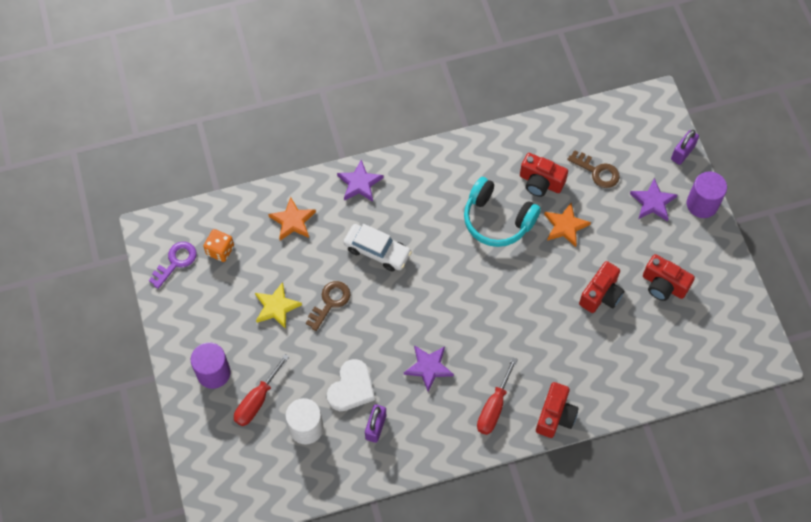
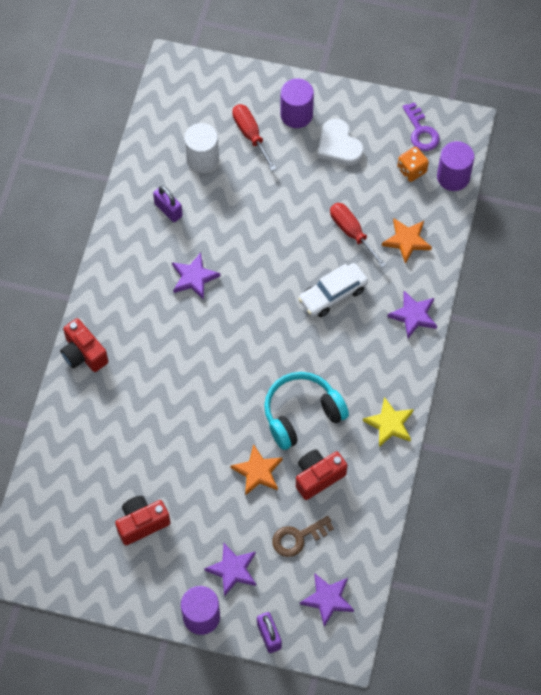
camera: 120 degrees right, 0 degrees up
yellow star [255,282,302,329] -> yellow star moved to [363,397,414,447]
brown key [306,281,351,331] -> none
white heart [327,359,375,411] -> white heart moved to [318,119,364,165]
red screwdriver [477,357,518,435] -> red screwdriver moved to [330,203,386,268]
red camera [579,261,625,313] -> none
none -> purple star [300,574,354,627]
none -> purple cylinder [437,141,475,191]

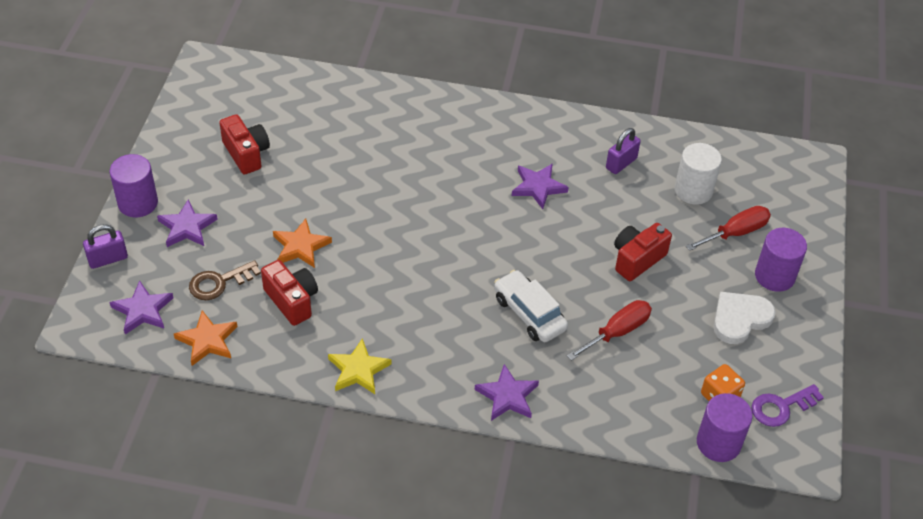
camera: 85 degrees right, 15 degrees down
red camera [60,318,108,372] -> red camera moved to [614,223,672,281]
turquoise headphones [264,372,349,450] -> none
brown key [272,516,334,557] -> brown key turned 90 degrees counterclockwise [189,260,261,300]
orange star [382,219,432,264] -> orange star moved to [174,310,238,366]

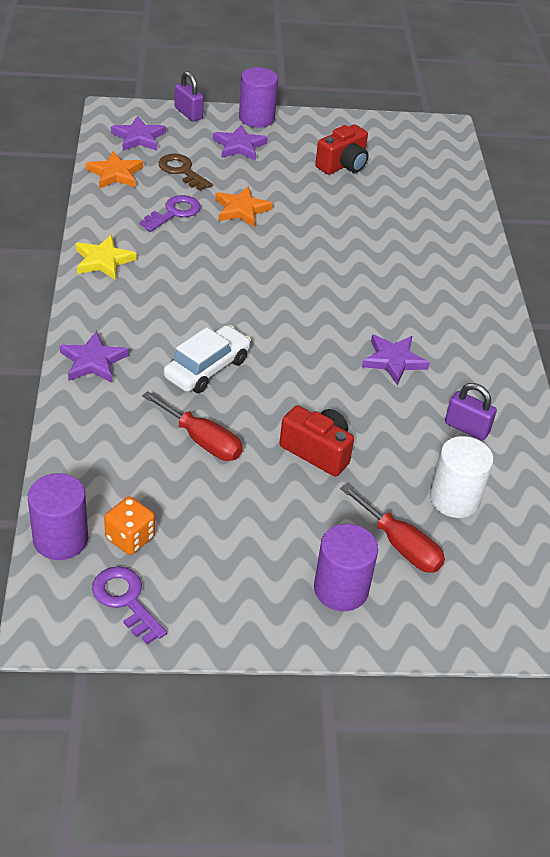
camera: 75 degrees right, 5 degrees down
red camera [261,260,318,326] -> purple key [140,195,201,232]
white heart [713,292,776,344] -> none

